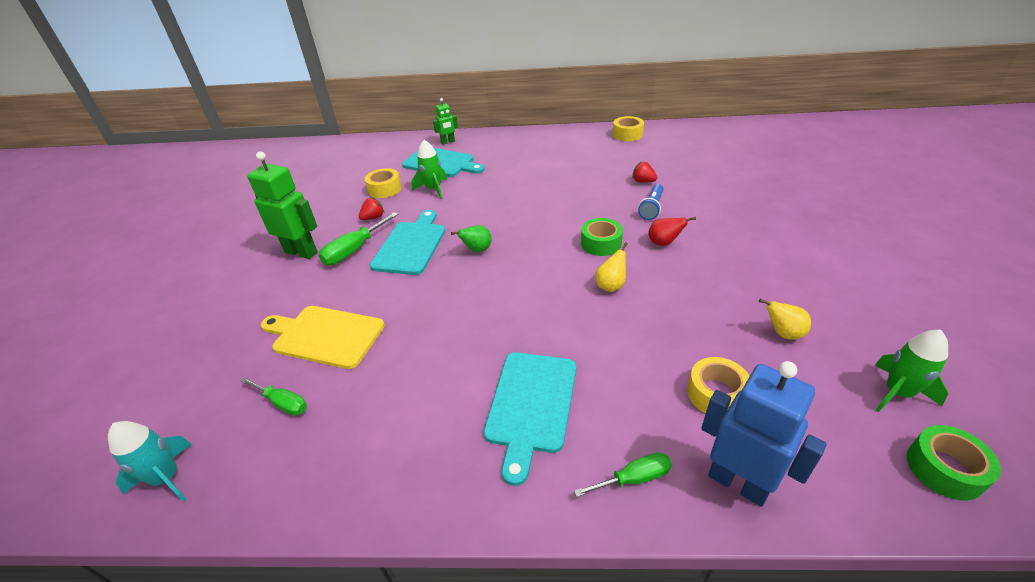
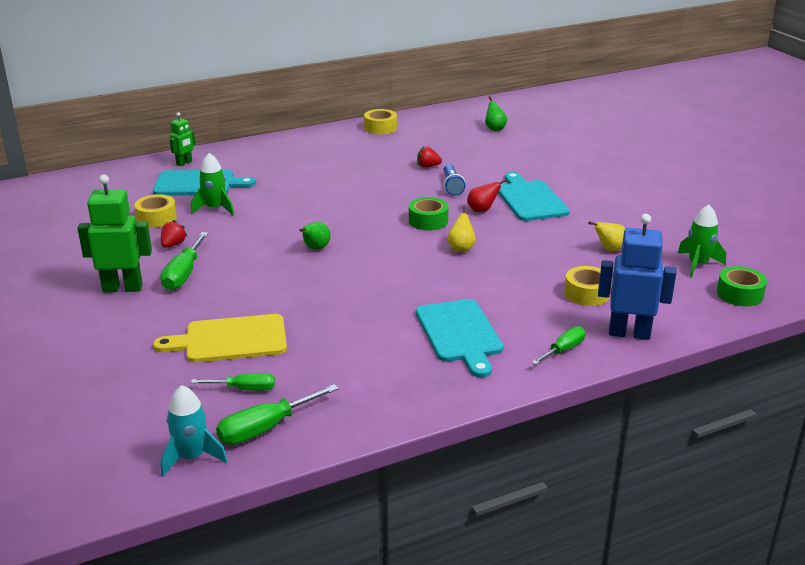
camera: 30 degrees left, 10 degrees down
turquoise cutting board [370,210,445,275] -> turquoise cutting board moved to [498,172,570,221]
none -> green screwdriver [216,384,339,445]
none -> green pear [485,96,507,131]

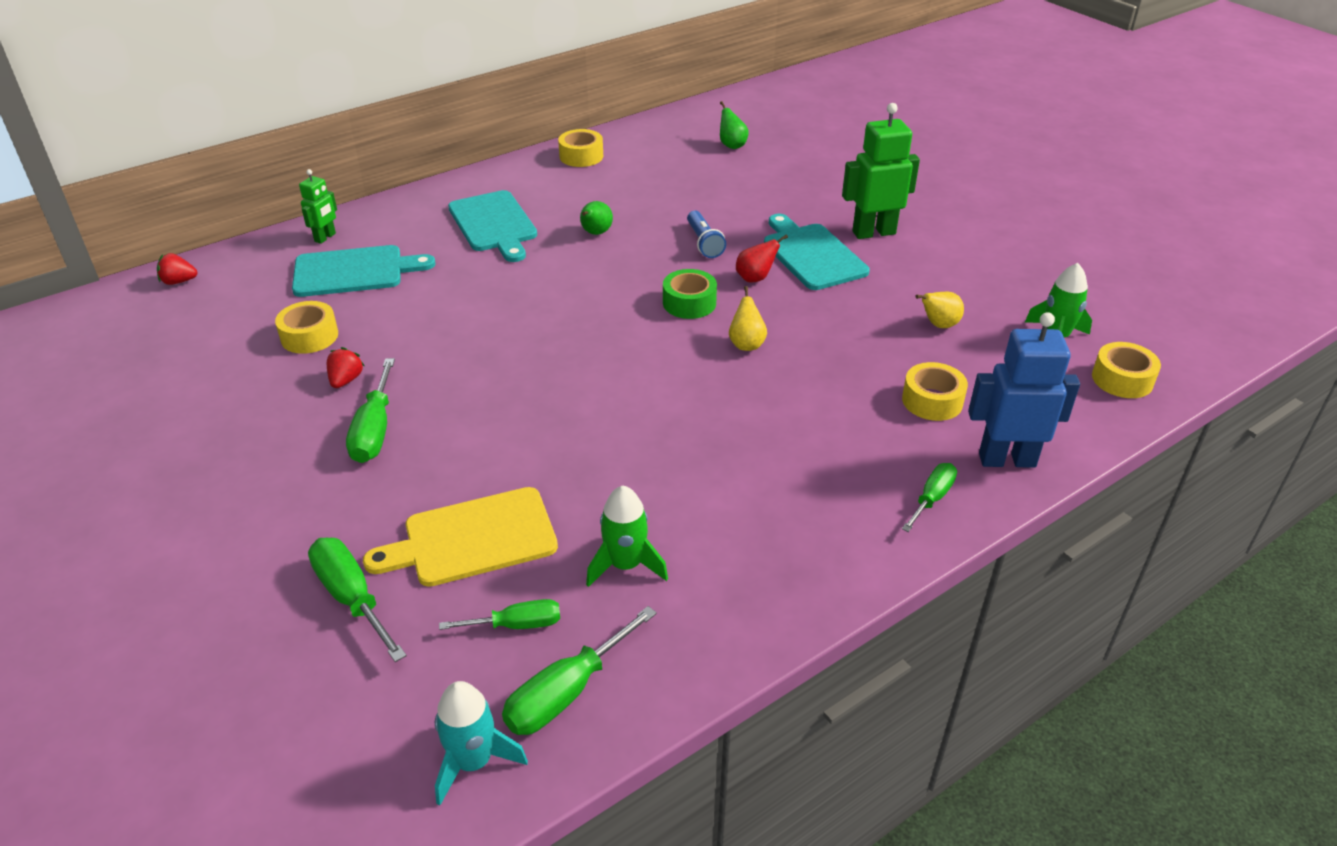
camera: 10 degrees left, 10 degrees up
green robot [78,175,152,293] -> green robot moved to [842,103,920,239]
green rocket [191,153,234,215] -> green rocket moved to [586,485,668,587]
green pear [299,222,331,250] -> green pear moved to [580,201,613,235]
turquoise cutting board [416,299,503,378] -> turquoise cutting board moved to [448,190,537,262]
red strawberry [417,146,442,168] -> red strawberry moved to [157,253,197,285]
green tape [717,266,767,306] -> yellow tape [1092,342,1161,398]
none -> green screwdriver [308,538,407,662]

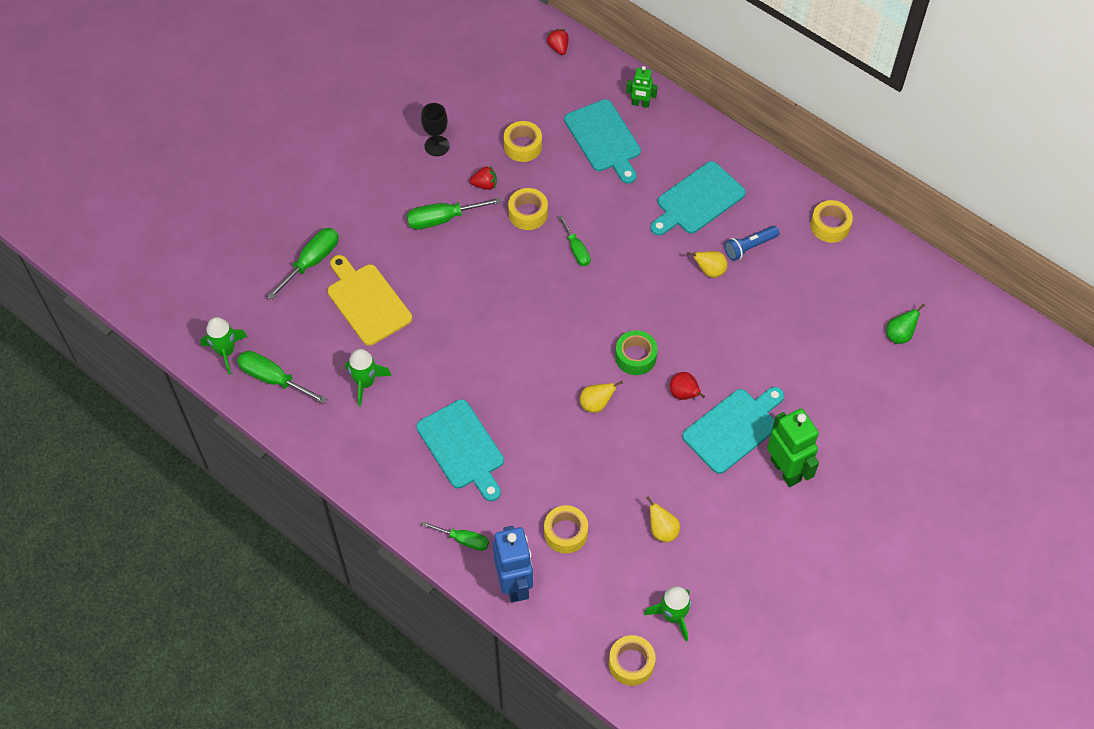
camera: 75 degrees right, 20 degrees up
turquoise rocket [435,681,528,806] -> green rocket [200,317,248,375]
green screwdriver [439,599,560,630] -> green screwdriver moved to [558,215,591,266]
green pear [580,201,613,235] -> yellow pear [687,251,728,278]
blue flashlight [687,211,726,258] -> blue flashlight moved to [724,226,779,261]
none -> turquoise cutting board [416,399,504,501]
none -> black goblet [421,103,450,156]
none -> yellow tape [508,188,548,230]

